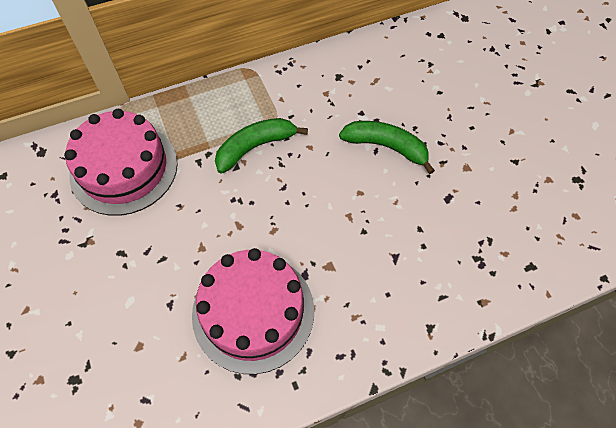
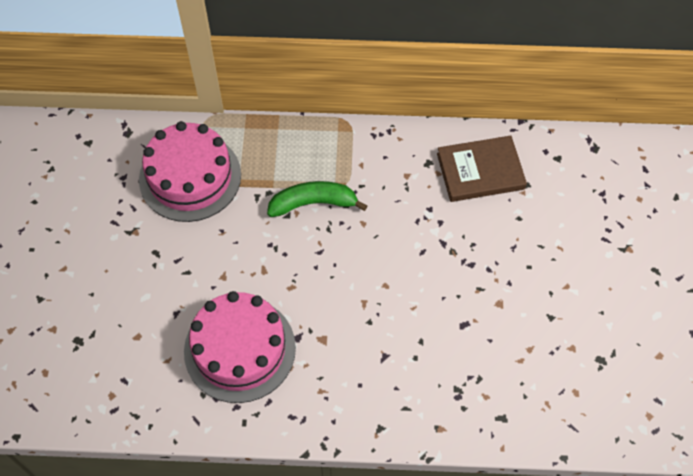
camera: 25 degrees right, 0 degrees up
green banana [339,121,435,174] -> none
none -> brown book [437,136,527,202]

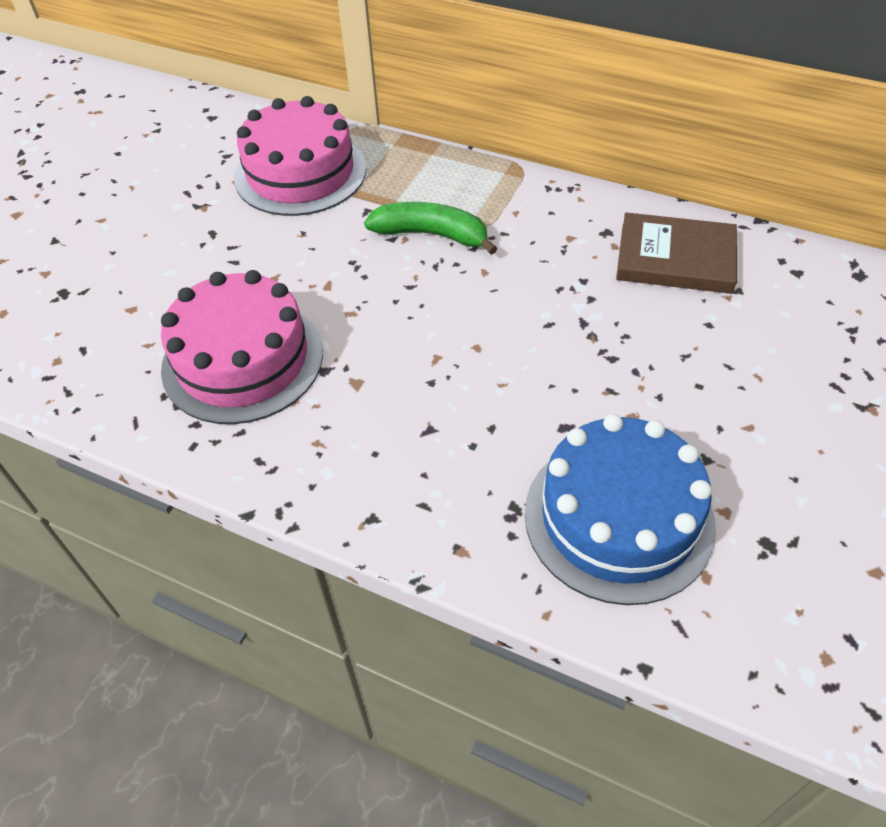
camera: 25 degrees right, 10 degrees down
none -> blue cake [525,414,716,605]

